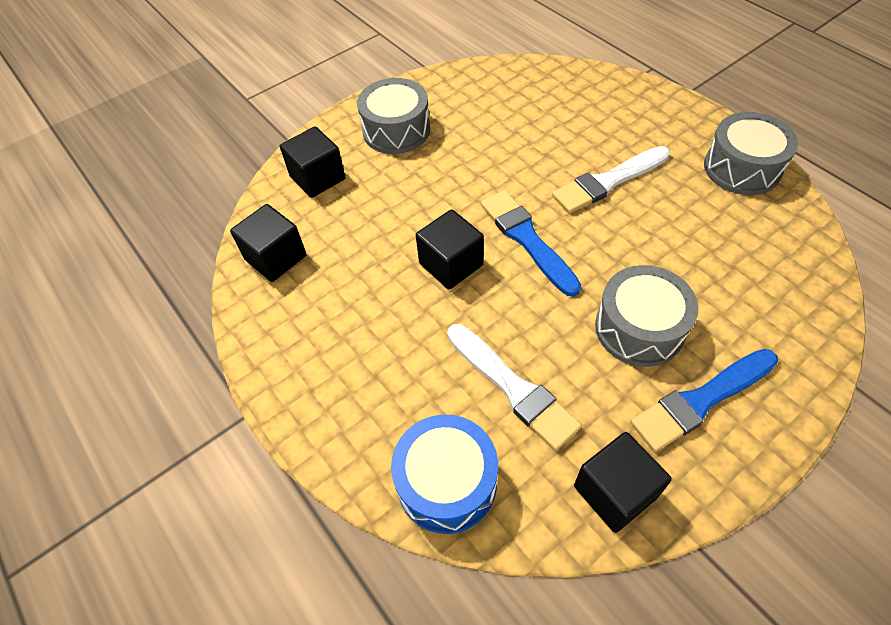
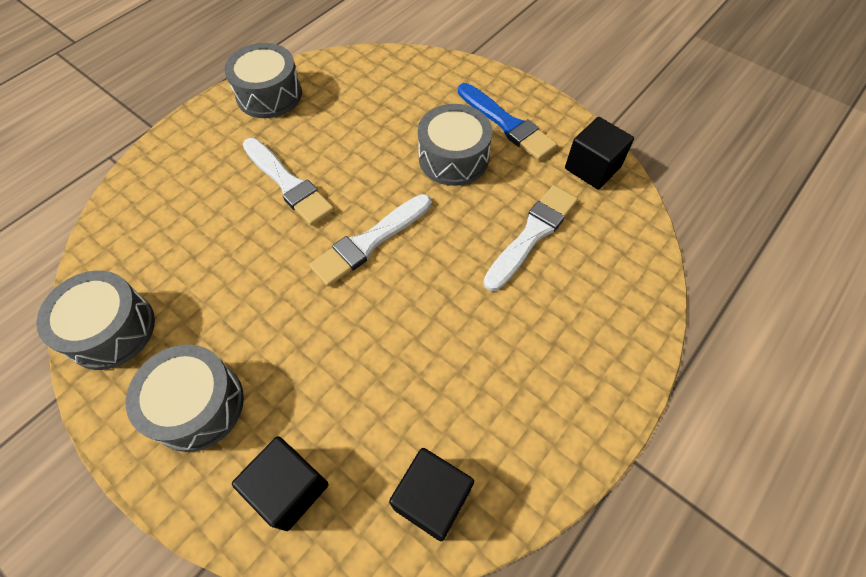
camera: 105 degrees left, 5 degrees up
blue drum [391,415,498,534] -> none
black cube [416,209,484,290] -> none
blue brush [481,190,581,296] -> white brush [309,194,431,287]
none -> grey drum [36,270,155,370]

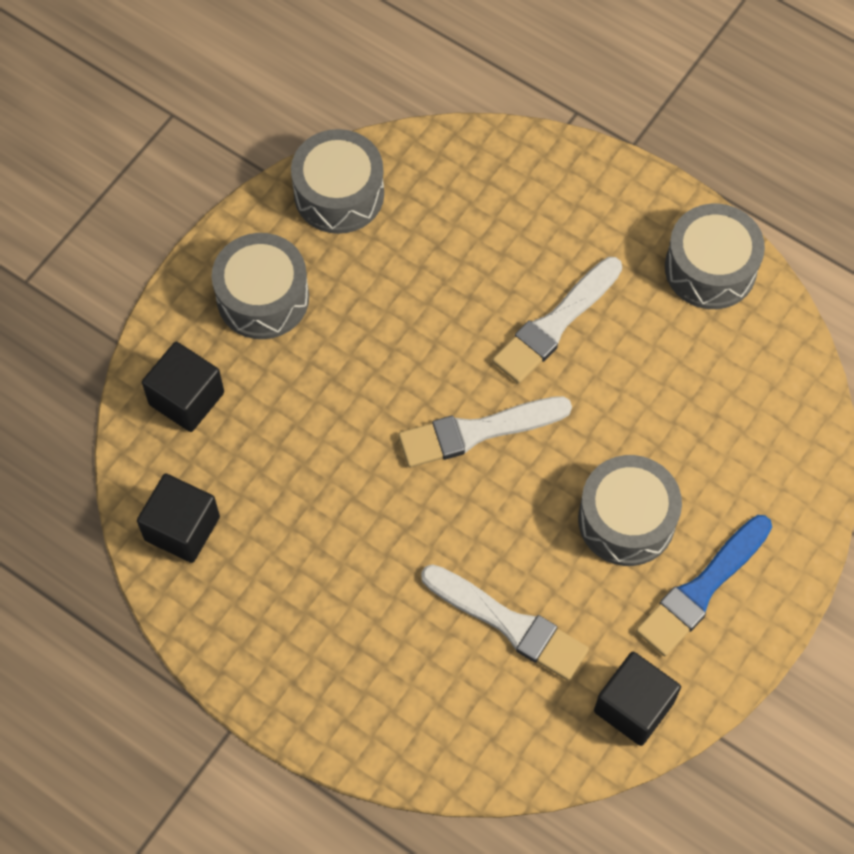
camera: 85 degrees right, 5 degrees up
white brush [309,194,431,287] -> white brush turned 60 degrees counterclockwise [398,396,572,467]

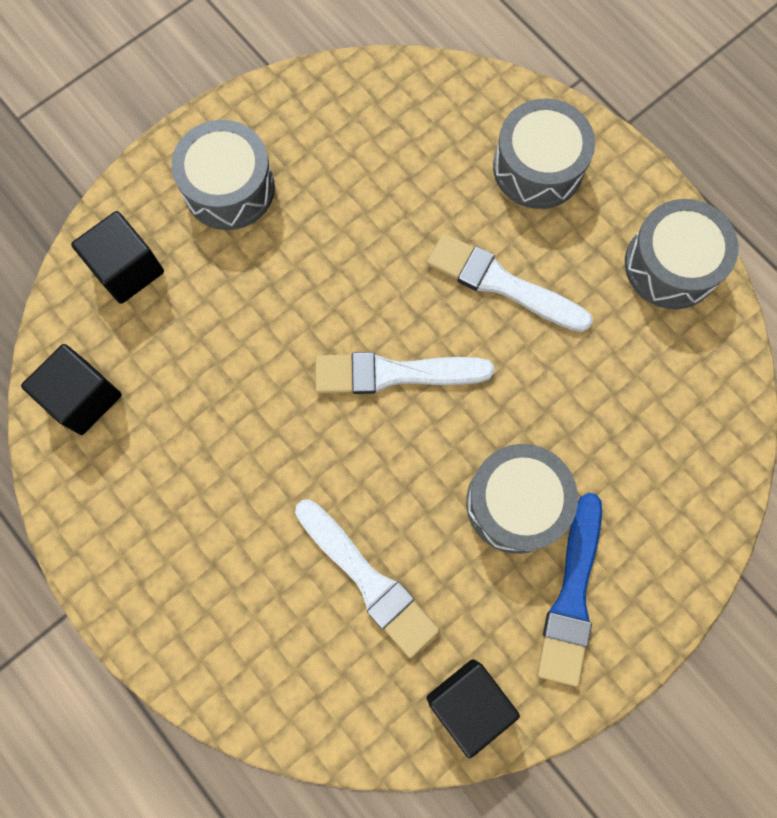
camera: 15 degrees right, 10 degrees up
grey drum [291,129,384,234] -> grey drum moved to [493,99,595,209]
white brush [492,257,622,384] -> white brush turned 60 degrees clockwise [427,233,593,332]
blue brush [636,515,772,656] -> blue brush turned 45 degrees counterclockwise [537,493,602,687]

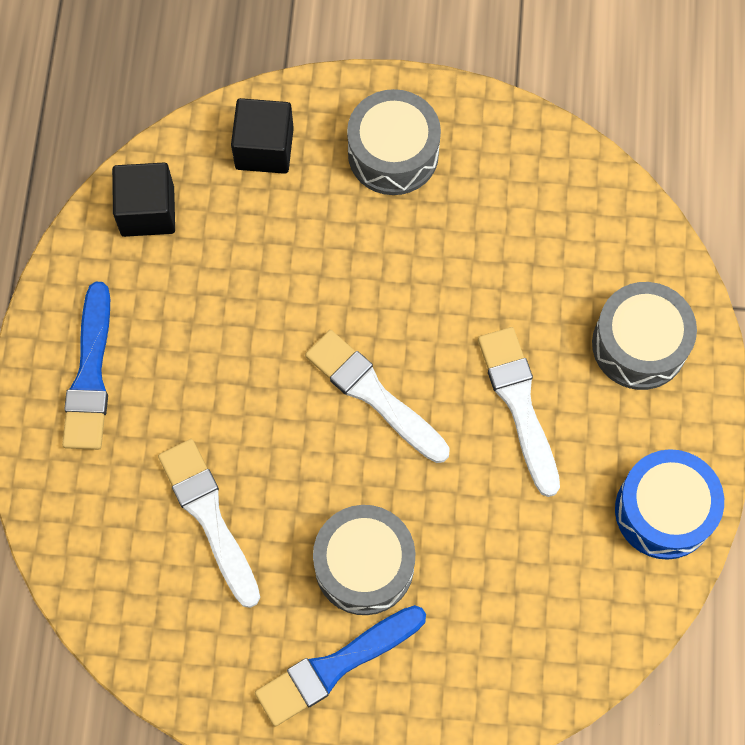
camera: 45 degrees right, 5 degrees down
white brush [295,499,440,658] -> white brush turned 150 degrees clockwise [158,439,260,608]
black cube [427,659,520,758] -> none
grey drum [625,199,739,309] -> blue drum [615,449,724,560]
none -> blue brush [62,282,110,450]

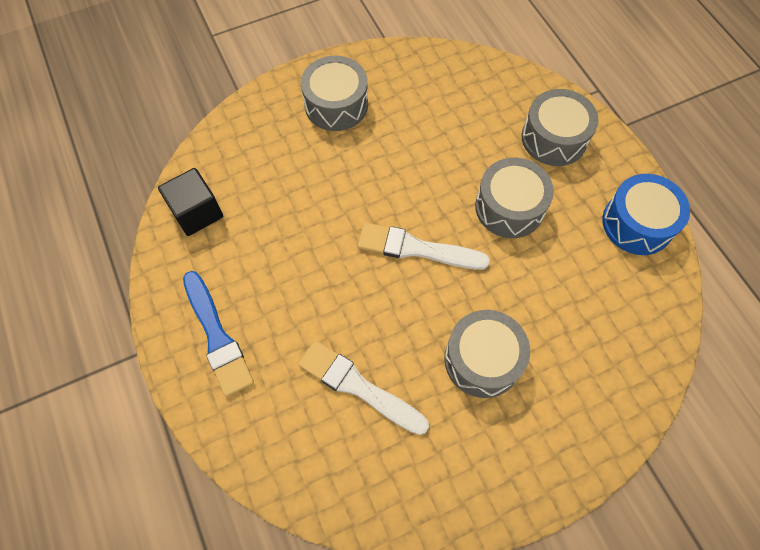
camera: 30 degrees left, 5 degrees down
black cube [231,98,294,174] -> none
blue brush [255,605,426,726] -> none
white brush [478,327,560,497] -> grey drum [475,158,554,238]

